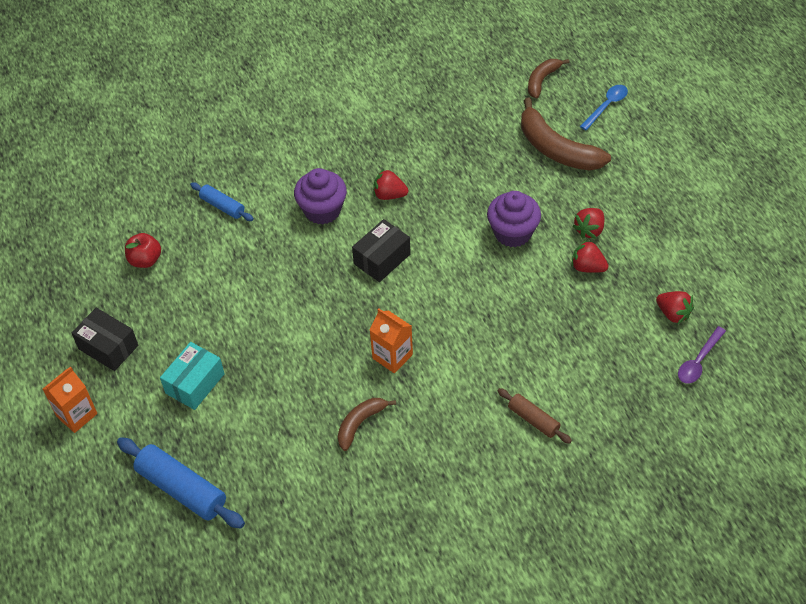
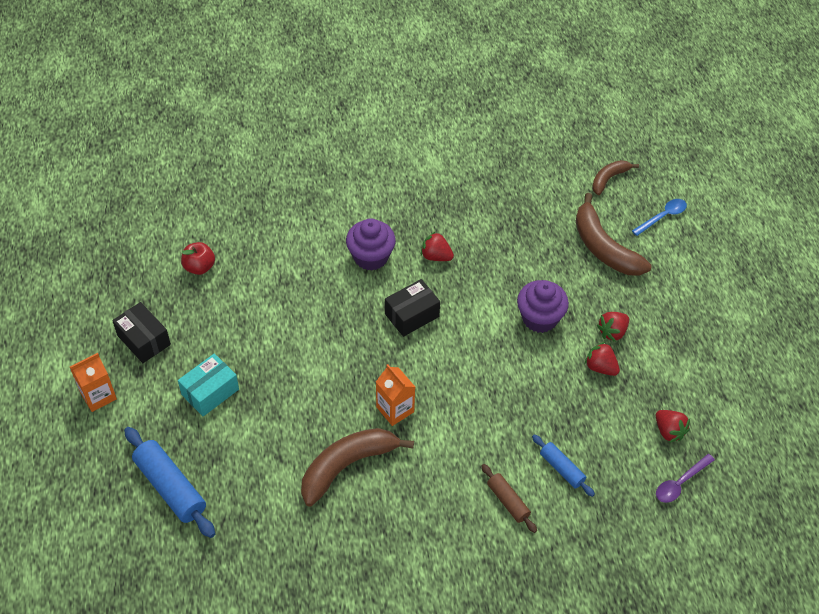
camera: 10 degrees right, 0 degrees up
blue rolling pin [190,182,254,221] -> blue rolling pin moved to [532,434,595,497]
brown banana [338,398,396,451] -> brown banana [301,428,414,506], size x1.77

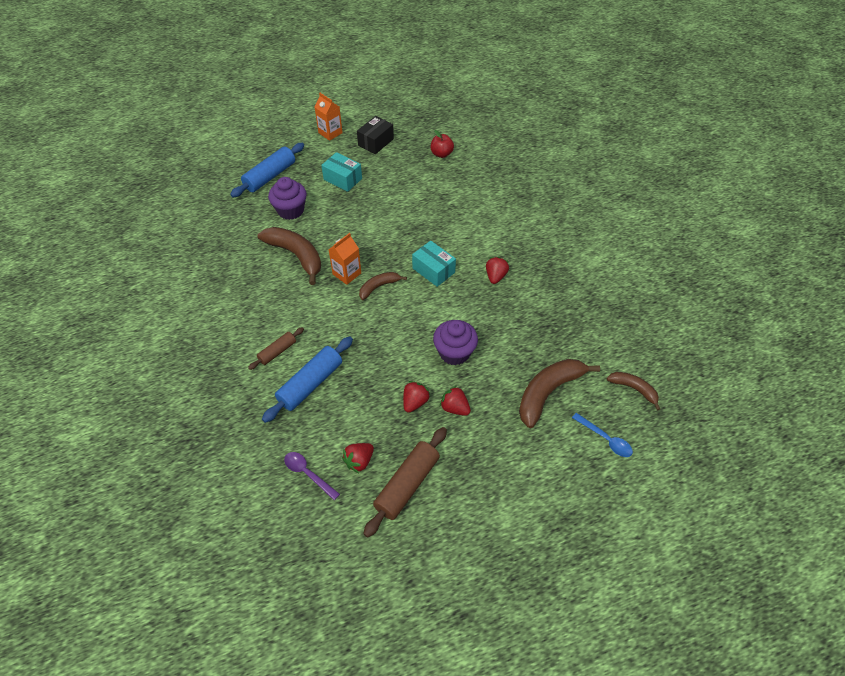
camera: 80 degrees right, 0 degrees up
purple cupcake [346,218,396,271] -> purple cupcake moved to [268,177,307,220]
black box [385,279,440,337] -> turquoise box [412,241,456,287]
blue rolling pin [532,434,595,497] -> blue rolling pin [262,336,353,423], size x1.74
none -> brown banana [359,272,407,300]
none -> brown rolling pin [363,427,447,537]

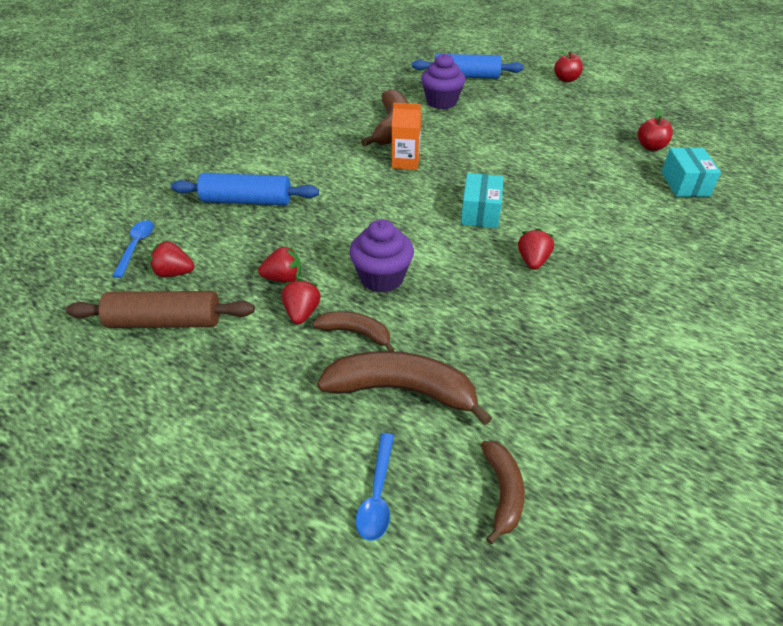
camera: 55 degrees right, 10 degrees down
brown rolling pin [248,327,304,370] -> none
purple spoon [284,452,340,500] -> blue spoon [112,220,154,278]
orange carton [314,93,343,141] -> red apple [554,51,583,82]
turquoise box [321,152,362,192] -> turquoise box moved to [661,148,721,197]
black box [357,116,394,154] -> none
brown banana [359,272,407,300] -> brown banana moved to [313,311,394,351]
red strawberry [486,257,509,284] -> red strawberry turned 60 degrees counterclockwise [518,228,554,270]

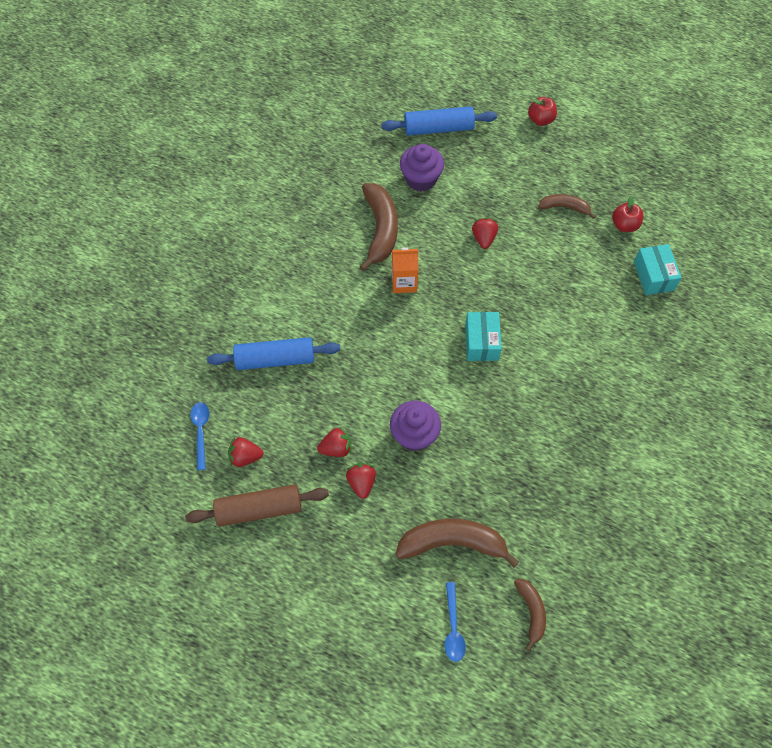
camera: 10 degrees left, 20 degrees up
brown banana [313,311,394,351] -> brown banana moved to [538,194,596,219]
red strawberry [518,228,554,270] -> red strawberry moved to [472,218,498,249]

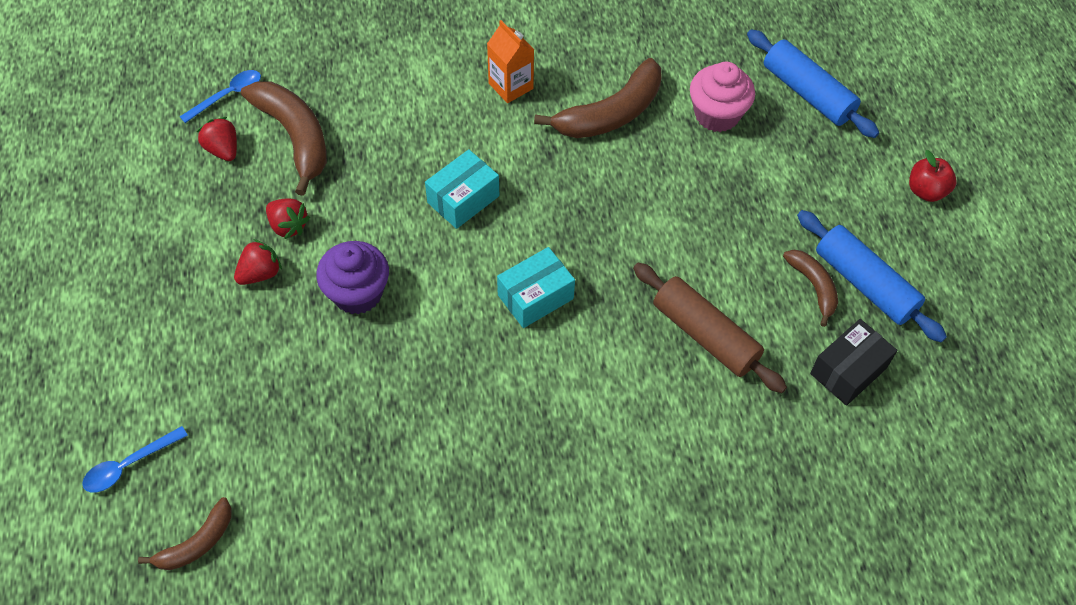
camera: 55 degrees right, 5 degrees down
brown rolling pin [185,485,329,527] -> brown rolling pin moved to [633,263,787,393]
blue rolling pin [207,337,340,370] -> blue rolling pin moved to [797,210,947,342]
orange carton [392,247,419,293] -> orange carton moved to [487,20,534,103]
brown banana [396,519,519,568] -> brown banana moved to [241,81,327,196]
purple cupcake [400,144,444,192] -> pink cupcake [690,62,755,132]
red strawberry [472,218,498,249] -> none
red apple [612,196,644,232] -> black box [810,319,898,406]
turquoise box [634,244,682,295] -> turquoise box moved to [425,149,499,229]

